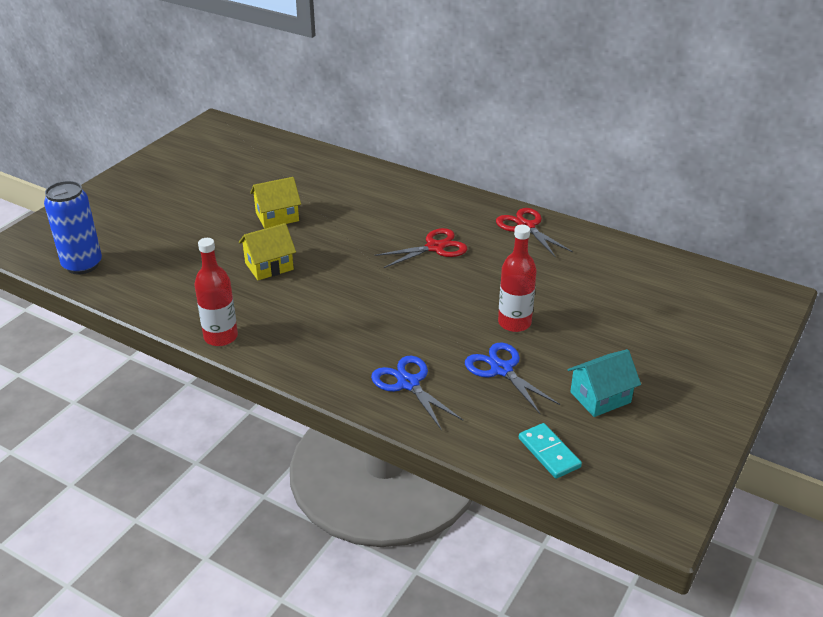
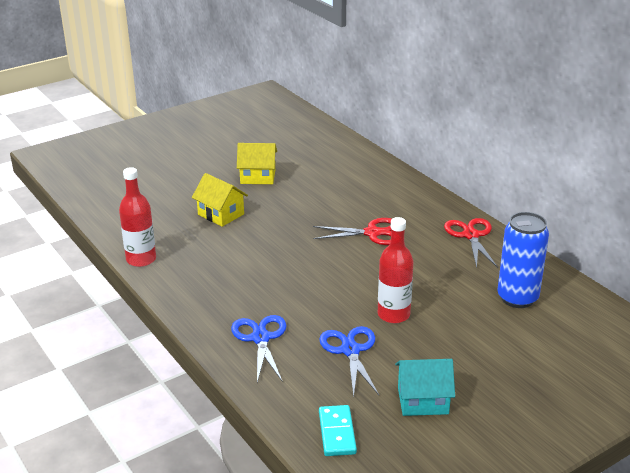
camera: 25 degrees right, 5 degrees down
blue can [44,181,102,274] -> blue can moved to [498,212,549,308]
yellow house [239,223,296,280] -> yellow house turned 45 degrees clockwise [192,173,248,227]

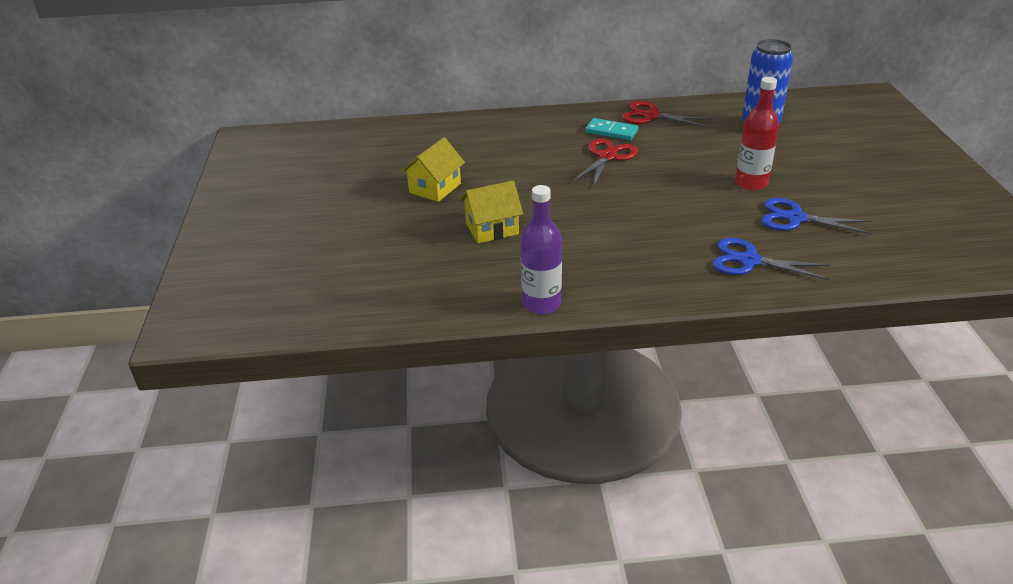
camera: 60 degrees left, 5 degrees up
red bottle [119,167,156,267] -> purple bottle [521,185,562,314]
turquoise domino [319,405,357,456] -> turquoise domino moved to [585,118,638,141]
turquoise house [395,359,455,416] -> none

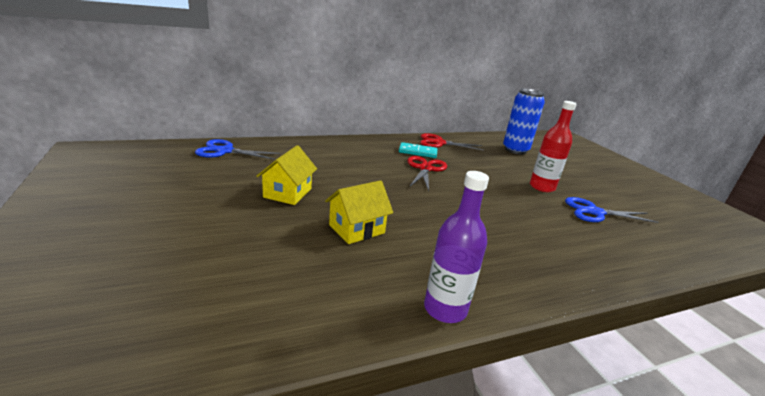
camera: 20 degrees left, 10 degrees down
blue scissors [713,238,830,280] -> blue scissors moved to [195,139,280,160]

